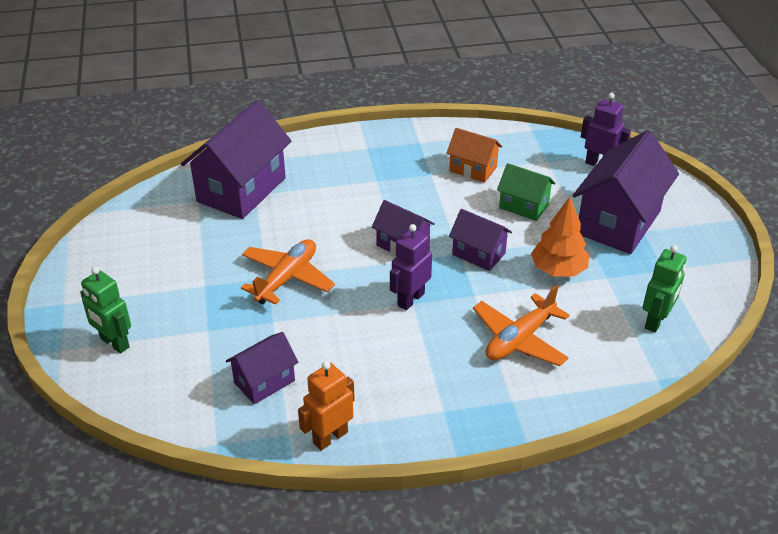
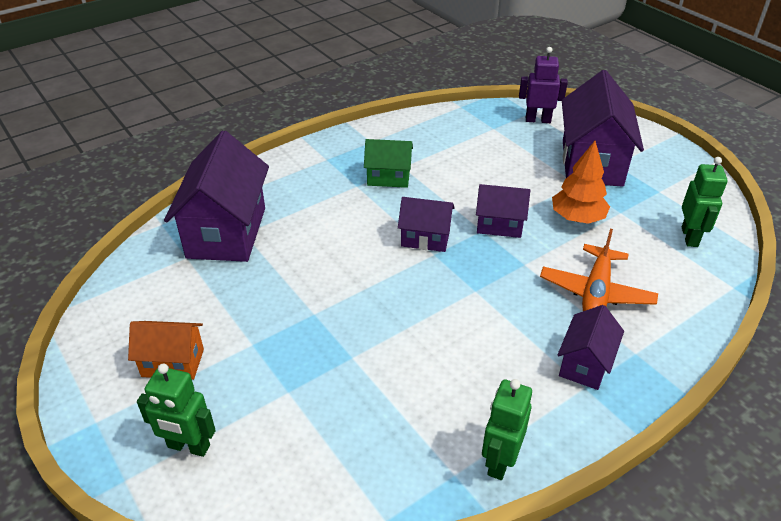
camera: 25 degrees left, 0 degrees up
purple house [226,332,299,404] -> purple house moved to [558,305,624,390]
orange plane [241,239,335,305] -> none
orange robot [298,361,355,451] -> green robot [482,379,532,480]
purple robot [390,224,432,310] -> none
orange house [446,128,502,183] -> orange house moved to [128,321,204,380]
green house [497,163,555,221] -> green house moved to [364,139,413,188]

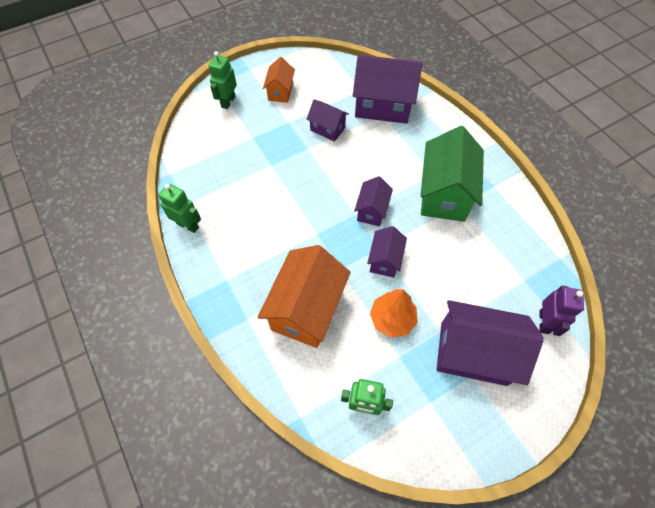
camera: 95 degrees right, 20 degrees up
green house [364,139,413,188] -> green house [420,126,484,222], size x1.88
orange plane [540,229,658,311] -> orange house [258,245,351,348]
purple house [558,305,624,390] -> purple house moved to [307,99,349,142]

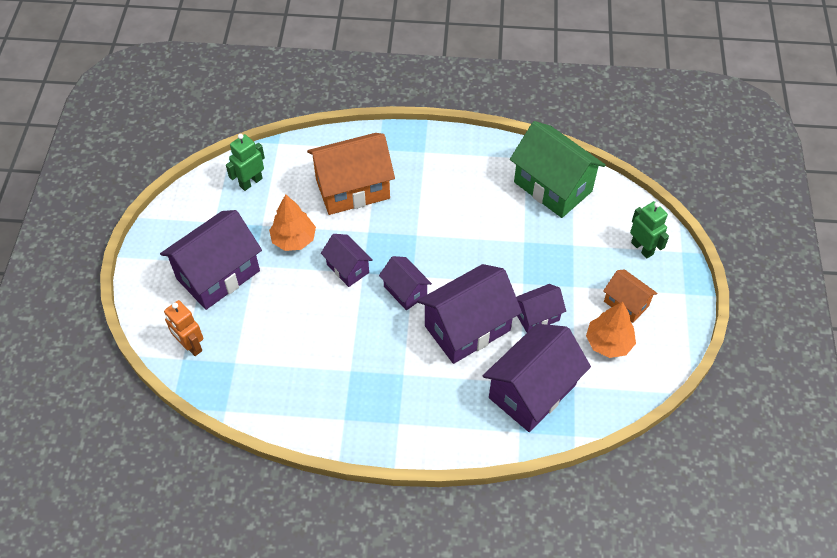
camera: 125 degrees right, 5 degrees down
green robot [159,184,201,233] -> none
orange house [258,245,351,348] -> orange house turned 75 degrees counterclockwise [307,133,395,215]
green house [420,126,484,222] -> green house moved to [510,121,606,218]
purple robot [540,285,584,336] -> orange robot [164,300,203,356]
none -> purple house [417,264,522,364]
none -> orange tree [586,302,636,358]

